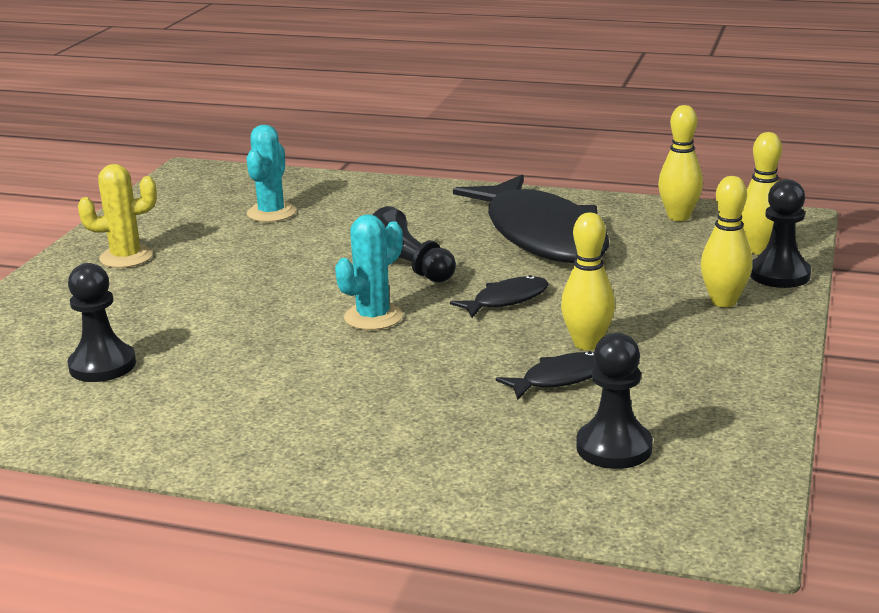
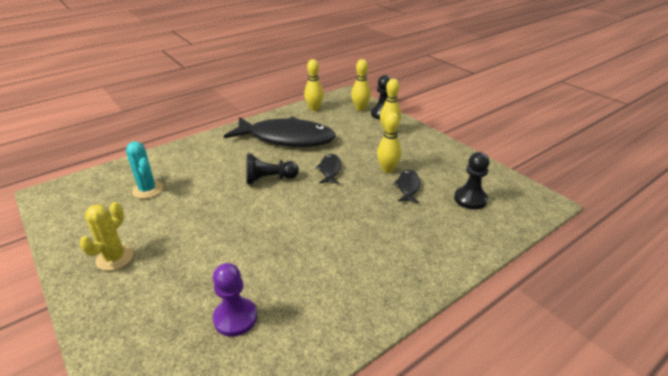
camera: 55 degrees left, 10 degrees up
black pawn [67,263,136,382] -> purple pawn [213,263,257,337]
turquoise cactus [335,214,403,330] -> none

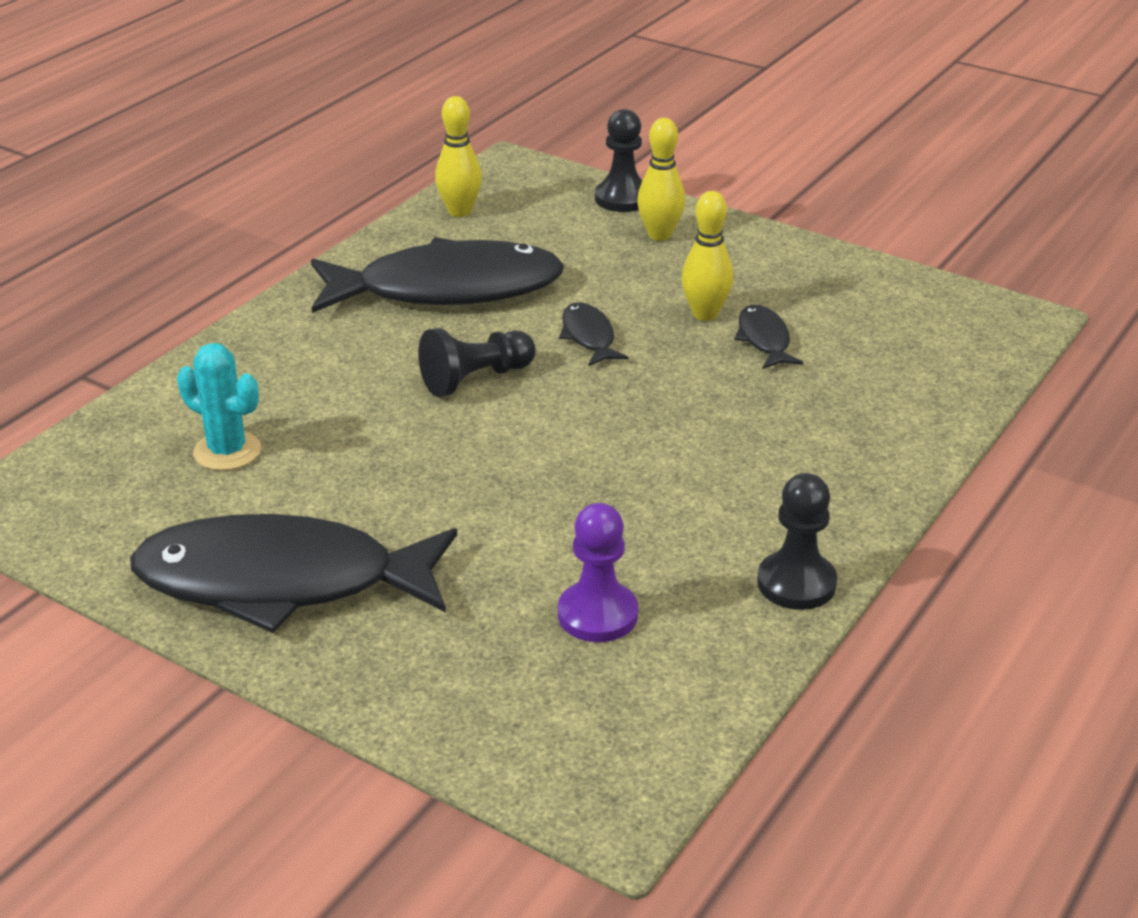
camera: 20 degrees left, 0 degrees up
yellow cactus [80,202,134,271] -> black fish [130,514,457,633]
yellow bowling pin [351,59,371,111] -> none
black pawn [454,152,489,210] -> black pawn moved to [757,473,837,610]

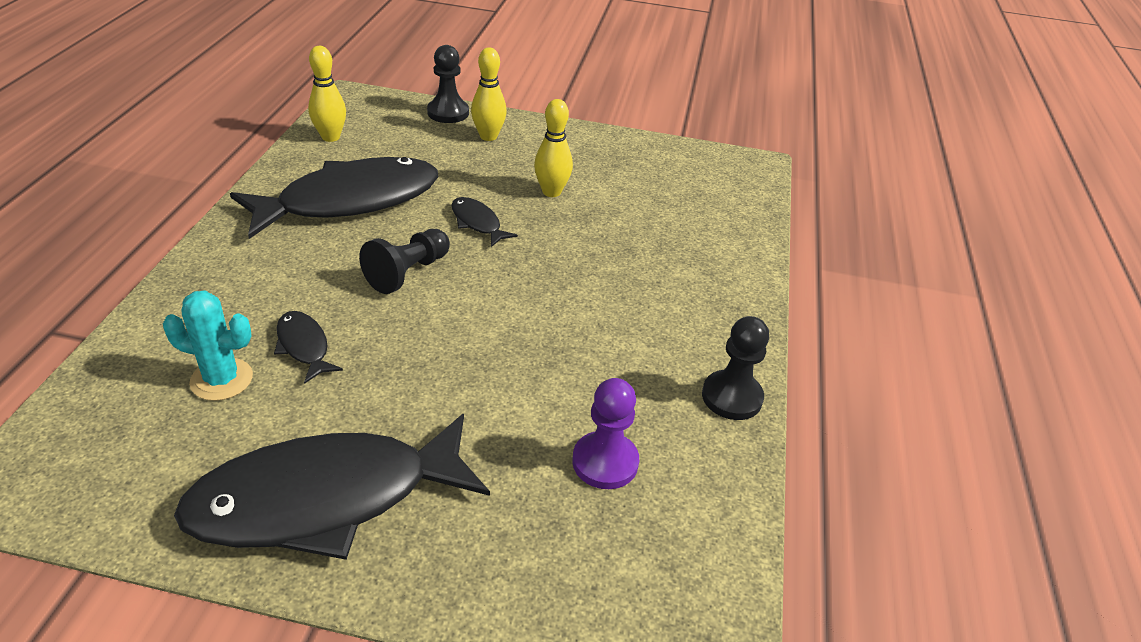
camera: 25 degrees left, 5 degrees up
black fish [734,305,803,369] -> black fish moved to [274,311,343,384]

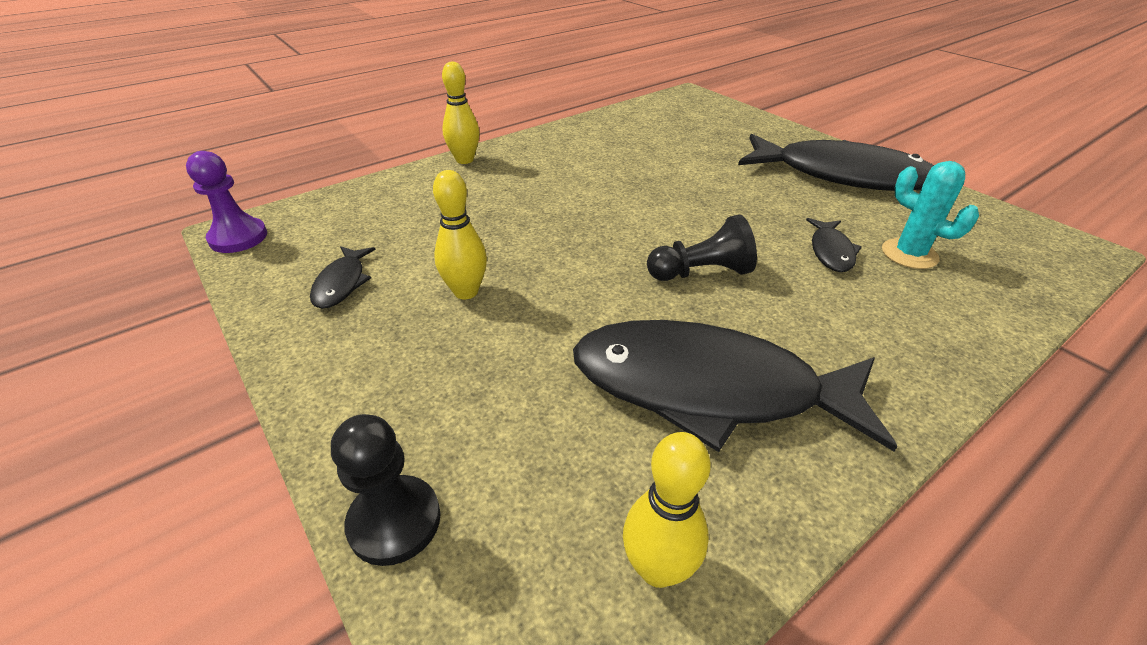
camera: 135 degrees left, 0 degrees up
black fish [451,197,518,247] -> black fish moved to [310,246,376,309]
yellow bowling pin [471,47,507,141] -> yellow bowling pin moved to [442,62,480,164]
purple pawn [572,378,639,489] -> purple pawn moved to [186,151,267,253]
black pawn [702,316,769,420] -> none

